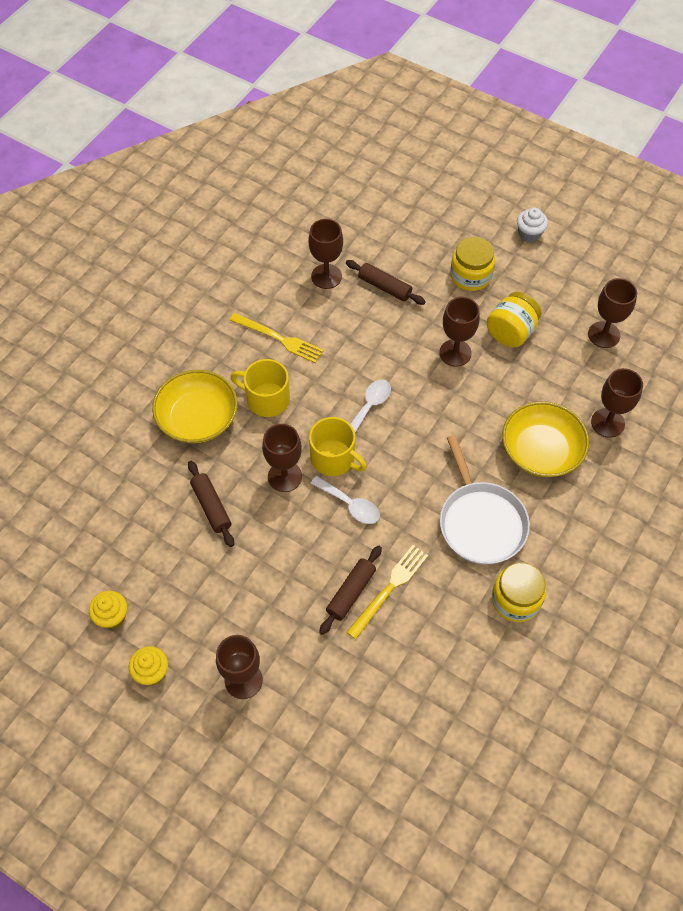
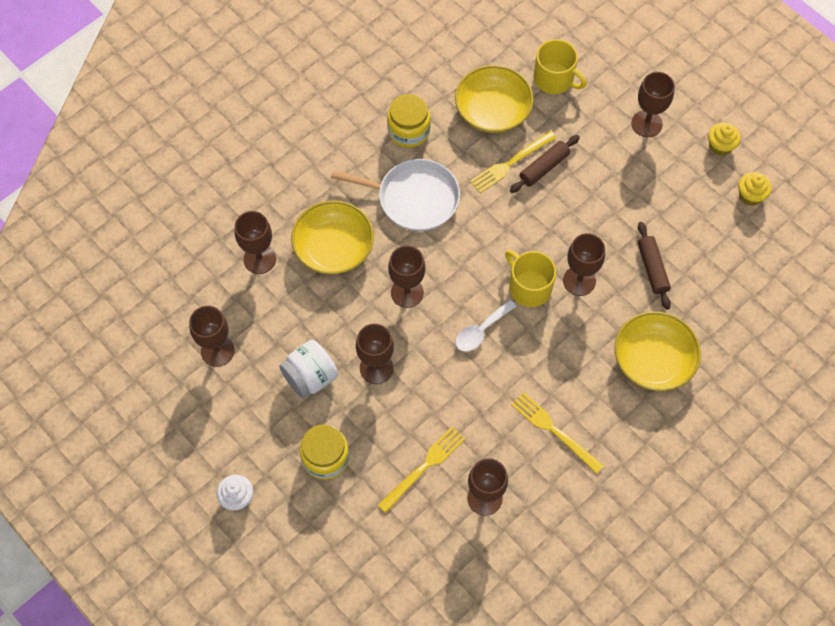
camera: 165 degrees left, 5 degrees up
yellow mug [231,359,290,417] -> yellow mug moved to [534,39,586,94]
white spoon [310,476,380,524] -> none
brown rolling pin [346,260,426,305] -> yellow fork [378,427,466,513]
white pan [440,435,530,564] -> white pan turned 105 degrees clockwise [331,159,460,231]
yellow jar [486,292,541,347] -> white jar [279,340,338,398]
none -> brown goblet [388,246,425,308]
none -> yellow bowl [455,65,534,133]

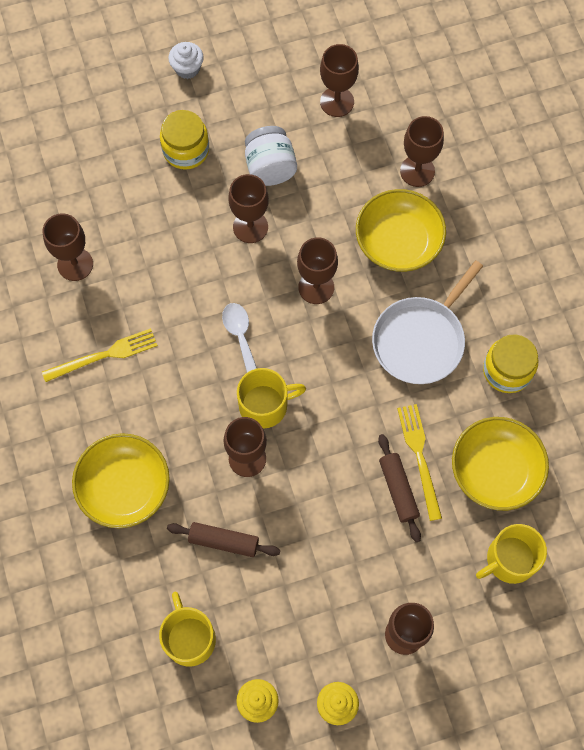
camera: 115 degrees right, 5 degrees up
yellow fork [378,427,466,513] -> none
none -> yellow mug [159,592,216,666]

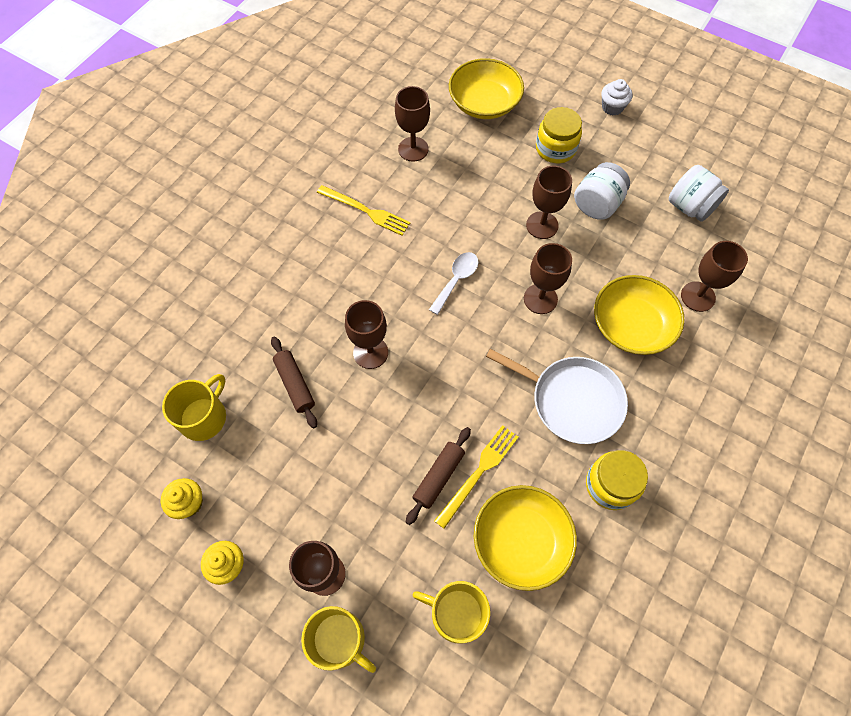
camera: 50 degrees right, 5 degrees down
yellow bowl [72,433,170,528] -> yellow bowl moved to [449,58,524,119]
yellow mug [237,368,306,429] -> yellow mug moved to [301,606,376,673]
brown goblet [320,44,359,117] -> white jar [669,165,729,222]
white pan [372,260,483,384] -> white pan turned 150 degrees counterclockwise [486,349,628,444]

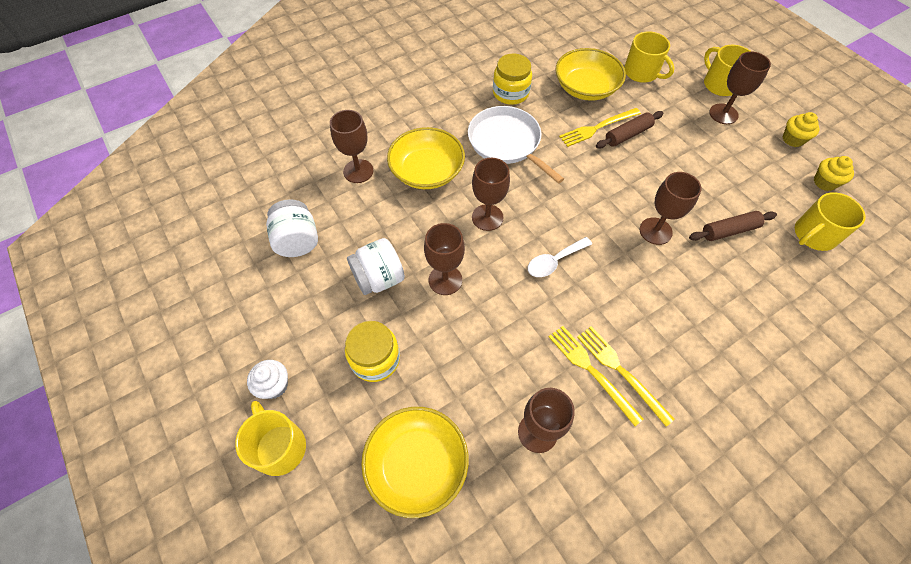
camera: 155 degrees left, 5 degrees down
brown rolling pin [271,336,317,428] -> brown rolling pin turned 75 degrees clockwise [689,211,777,241]
none -> yellow mug [235,401,306,476]
none -> yellow fork [549,326,644,426]

